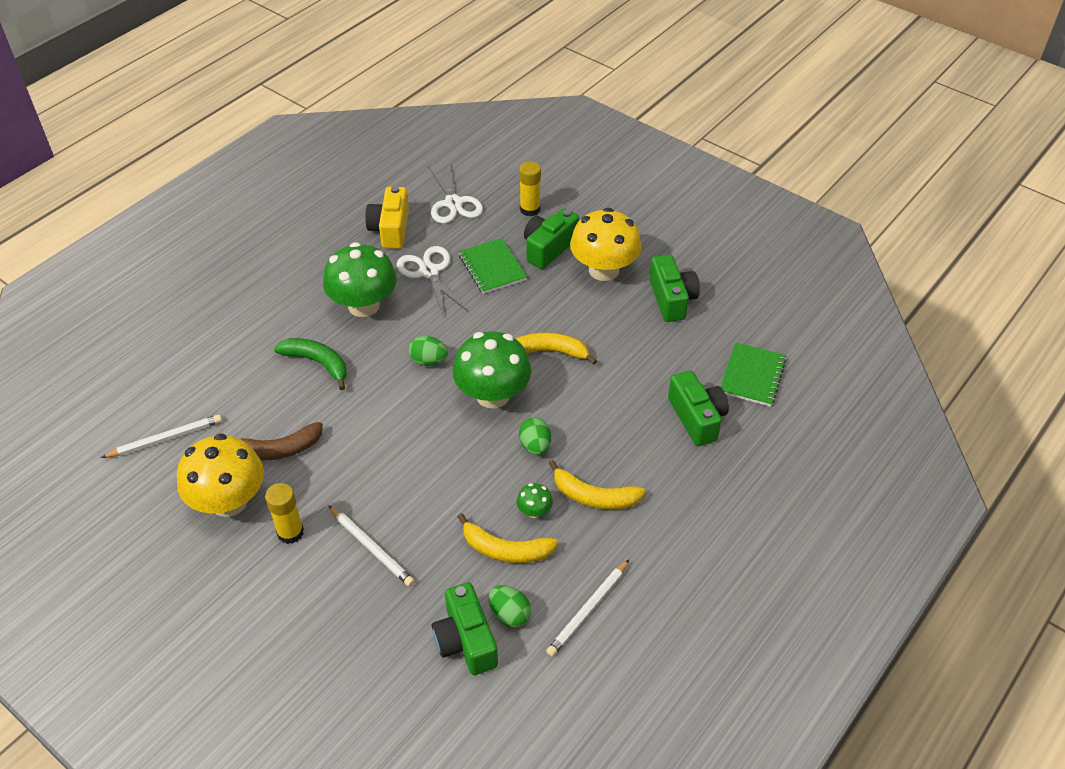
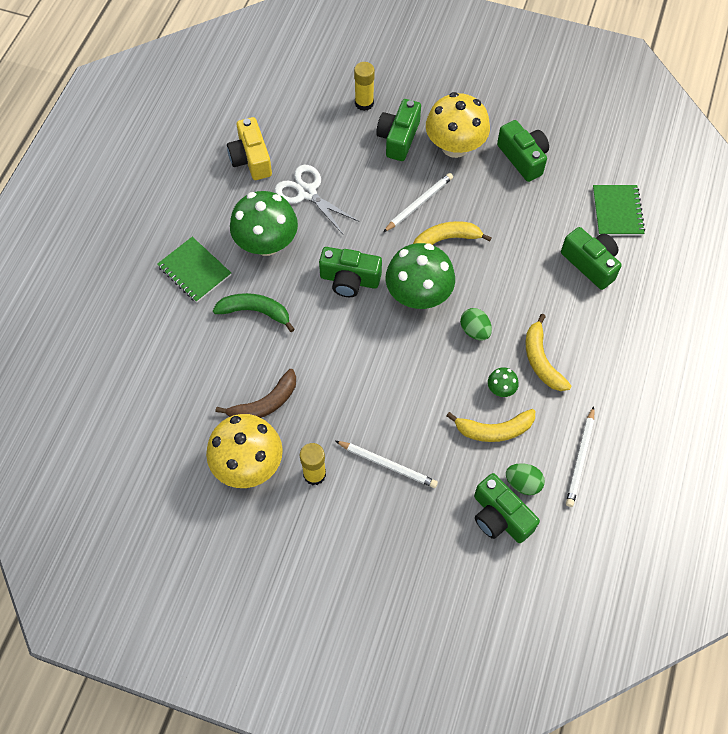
camera: 20 degrees left, 15 degrees up
white pencil [101,414,222,458] -> white pencil moved to [383,173,453,232]
green egg [409,336,448,366] -> green camera [319,247,382,297]
white scissors [428,161,483,224] -> none
green notebook [459,238,527,294] -> green notebook moved to [157,237,231,303]
yellow banana [549,460,645,509] -> yellow banana turned 75 degrees clockwise [526,314,571,391]

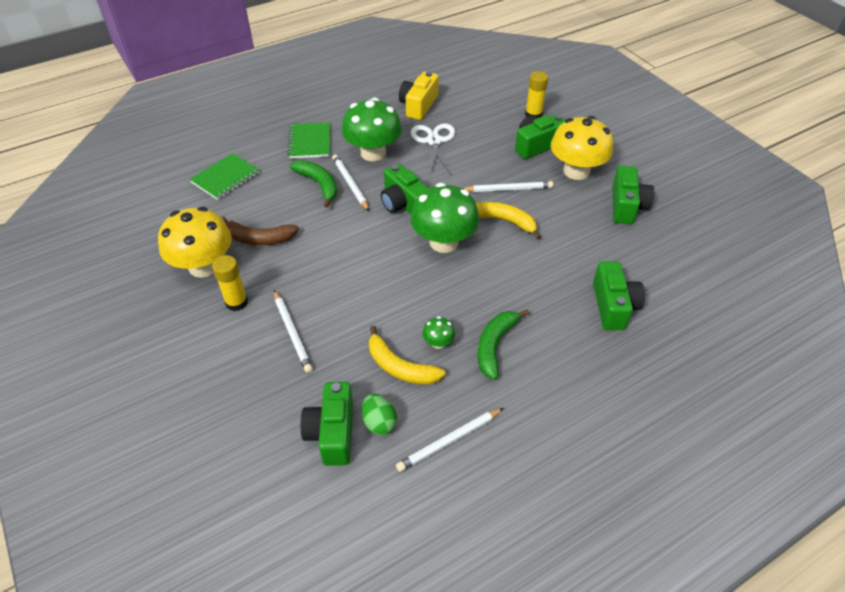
camera: 40 degrees right, 15 degrees down
green egg [460,308,492,340] -> none
yellow banana [526,314,571,391] -> green banana [478,310,529,380]
green notebook [593,185,645,236] -> green notebook moved to [190,153,259,200]
none -> white pencil [332,154,369,211]

